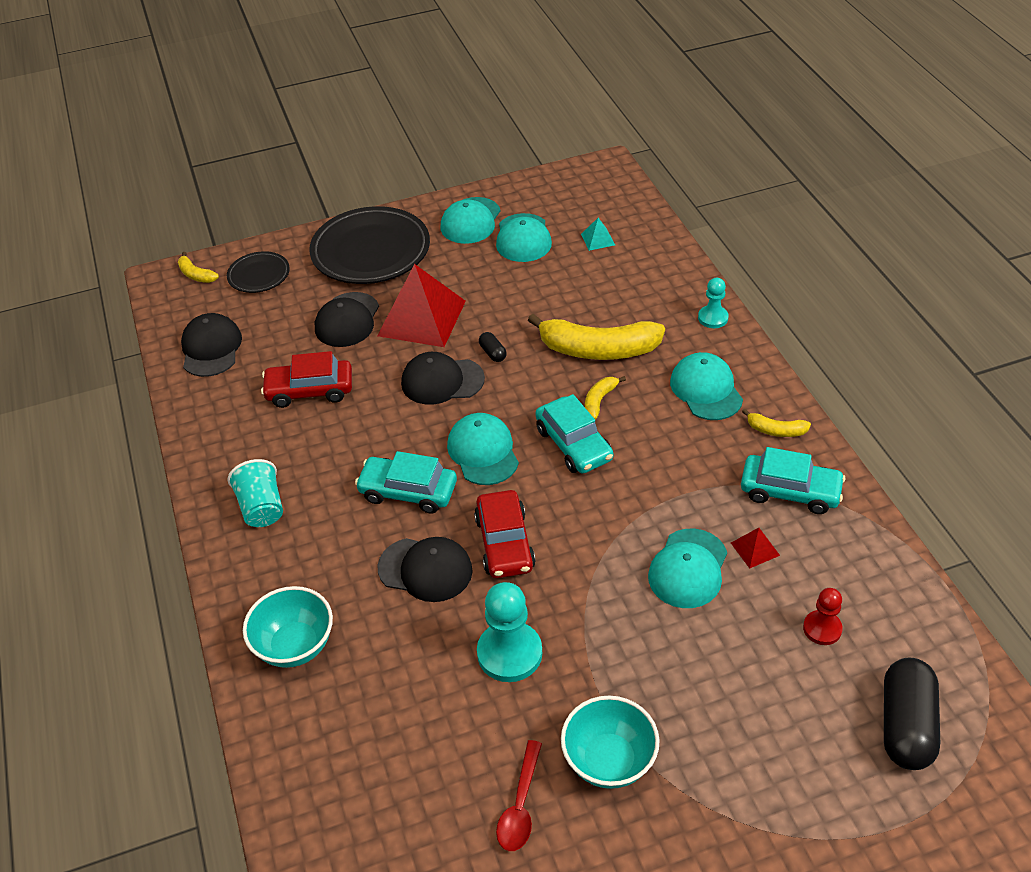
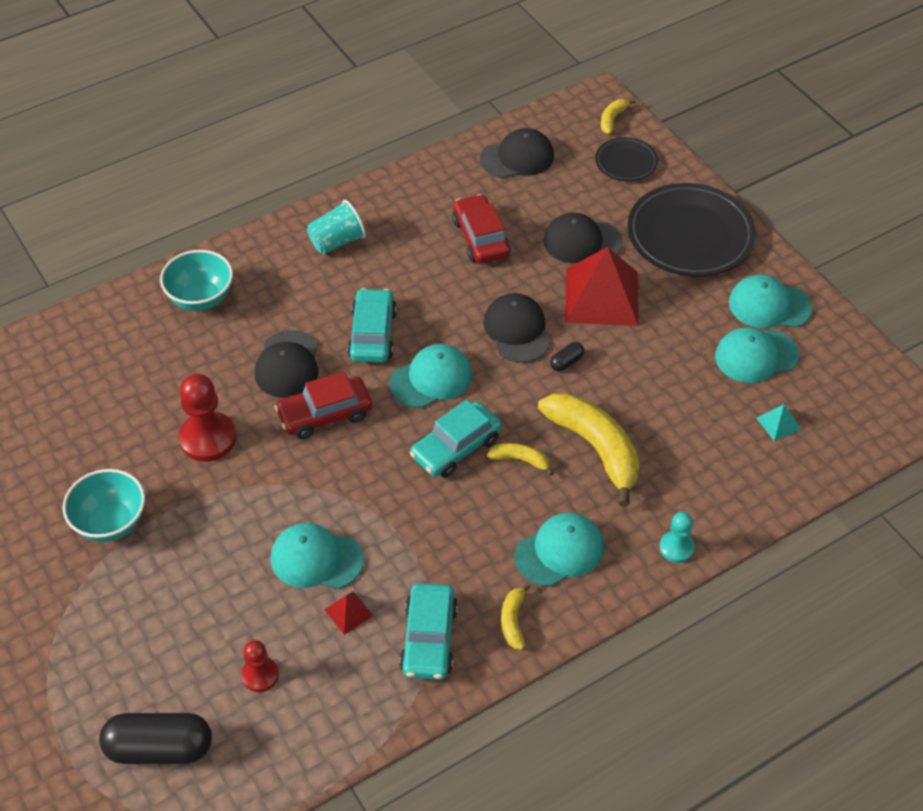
camera: 75 degrees right, 5 degrees up
turquoise pawn [477,582,542,682] -> red pawn [179,374,236,462]
red spoon [496,740,542,851] -> none
yellow banana [528,314,665,360] -> yellow banana turned 150 degrees clockwise [538,393,640,507]

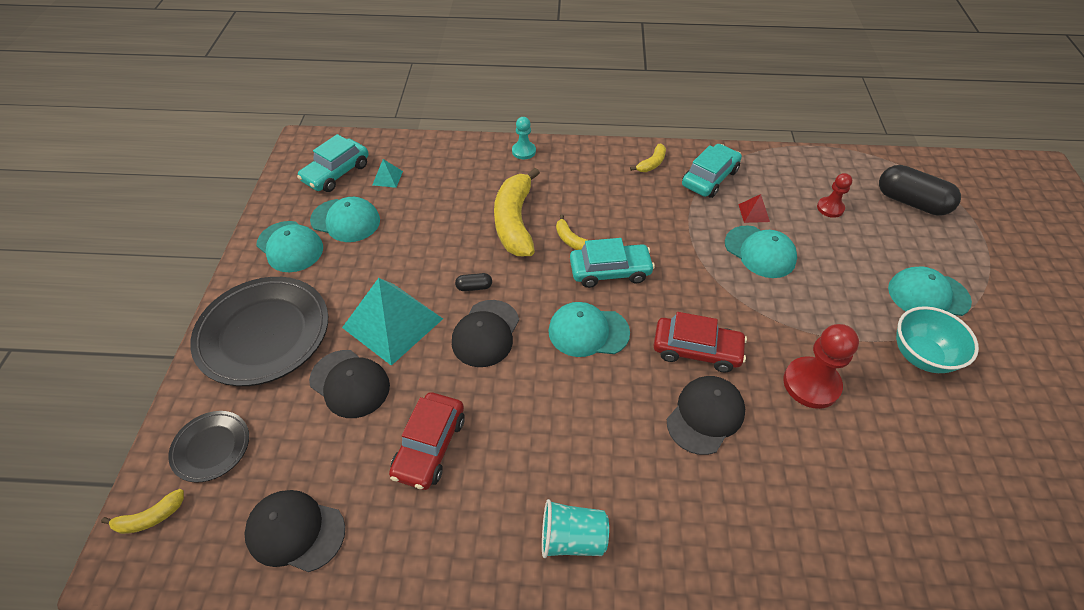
camera: 145 degrees left, 0 degrees up
turquoise bowl [160,250,233,311] -> none
turquoise car [347,288,397,363] -> turquoise car moved to [297,134,369,192]
turquoise cap [514,513,604,587] -> turquoise cap moved to [888,266,972,316]
red pyramid [565,247,638,326] -> turquoise pyramid [342,278,443,366]

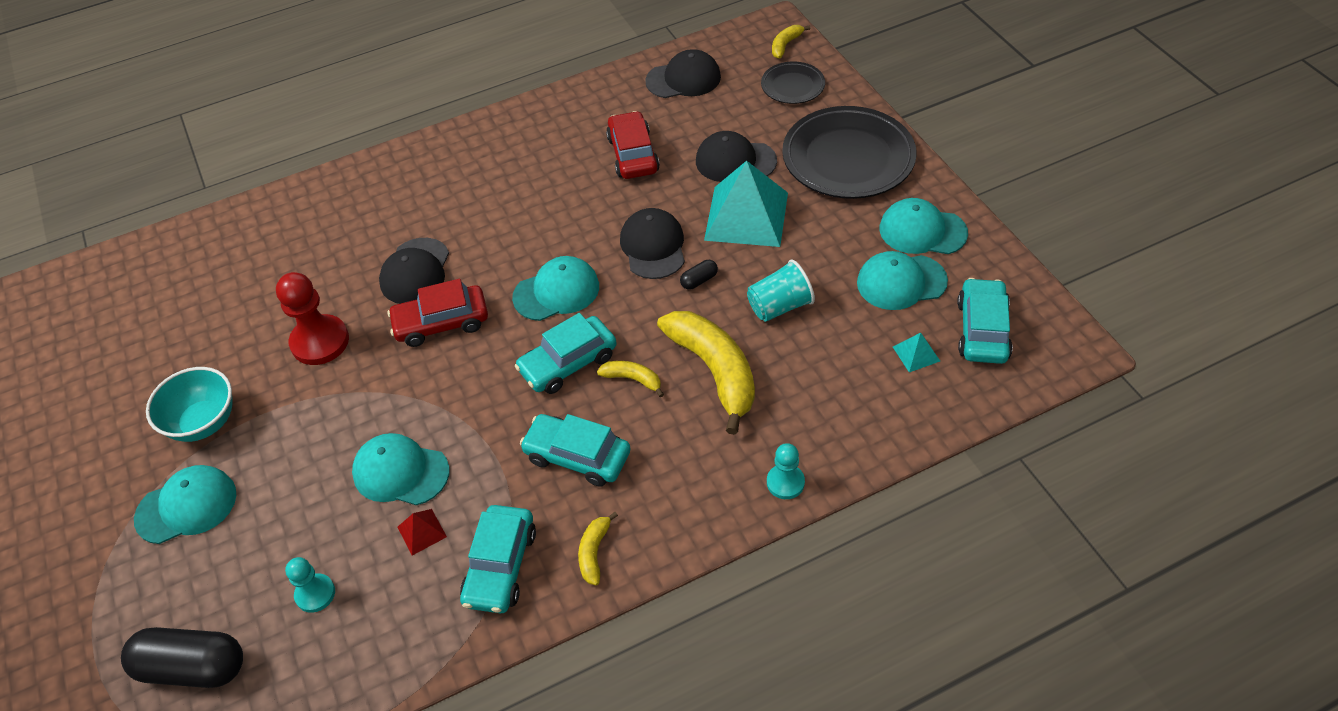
camera: 155 degrees right, 0 degrees up
turquoise cup [542,499,609,558] -> turquoise cup moved to [747,260,815,322]
red pawn [817,173,852,218] -> turquoise pawn [285,557,335,613]
none -> turquoise car [520,414,630,487]

